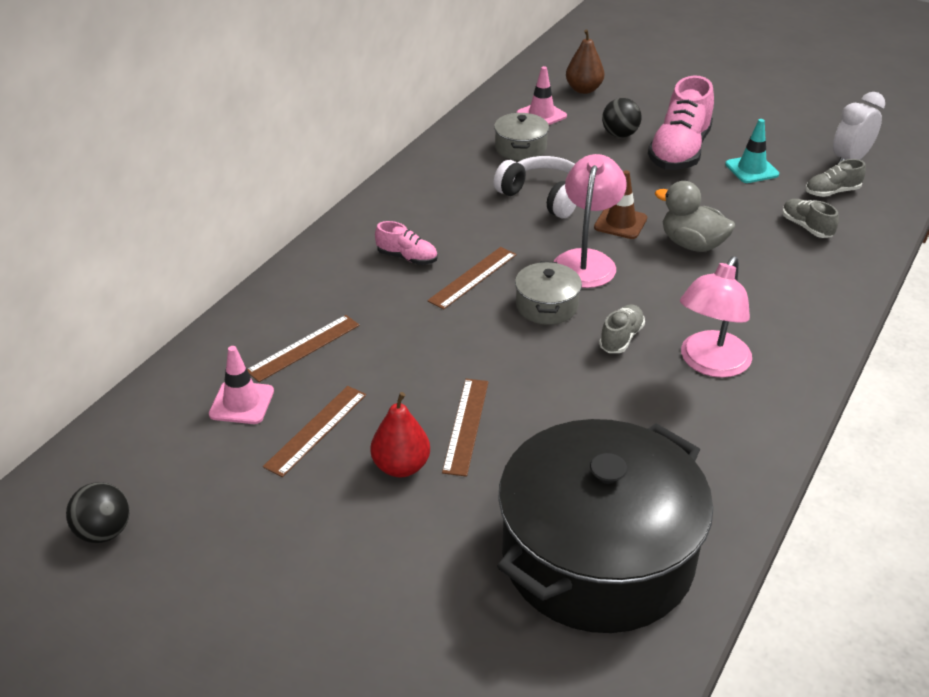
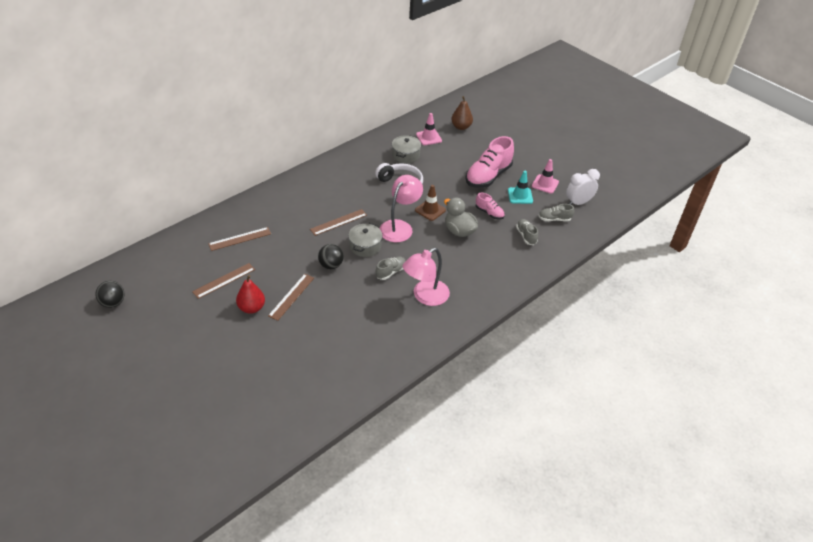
camera: 15 degrees right, 5 degrees up
pink traffic cone [209,346,274,424] -> pink traffic cone moved to [532,159,559,194]
pink shoe [375,221,438,265] -> pink shoe moved to [476,193,505,219]
black pot [497,419,713,633] -> none
black ball [602,98,642,138] -> black ball moved to [318,244,344,269]

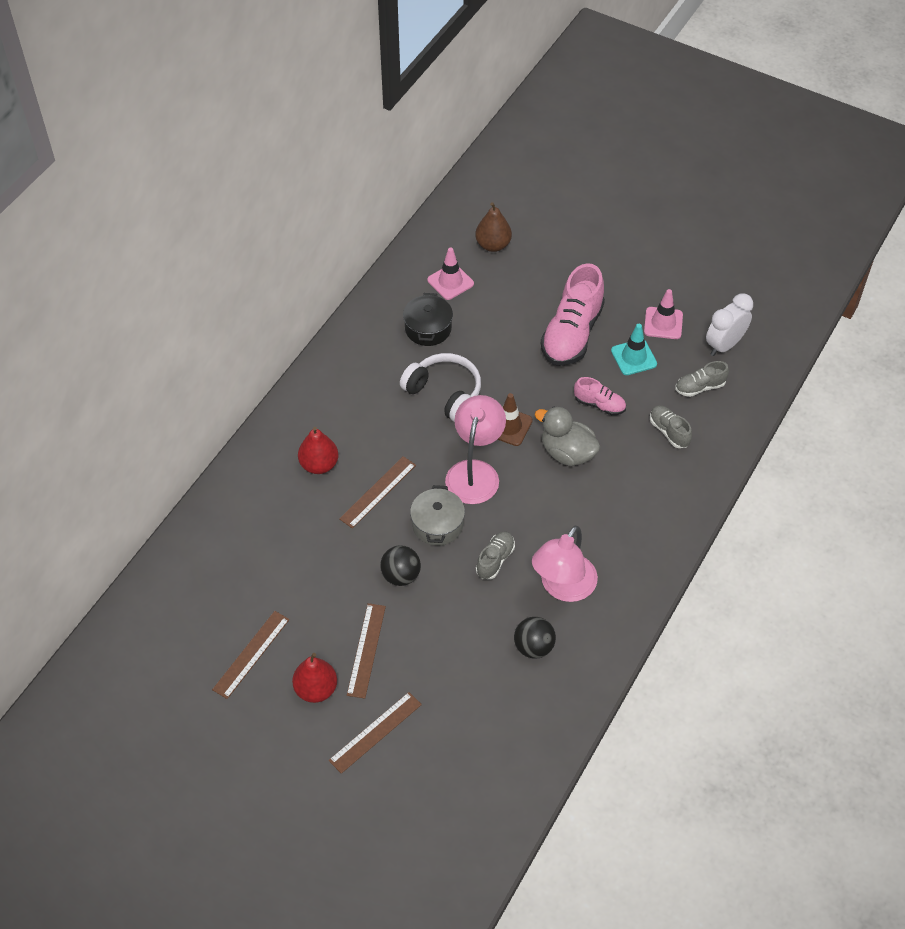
camera: 15 degrees left, 10 degrees up
black ball [95,281,125,308] -> black ball moved to [514,617,556,659]
brown ruler [208,227,271,251] -> brown ruler moved to [328,692,422,774]
grey pot [392,135,421,163] -> black pot [403,293,453,346]
none -> red pear [298,427,338,474]

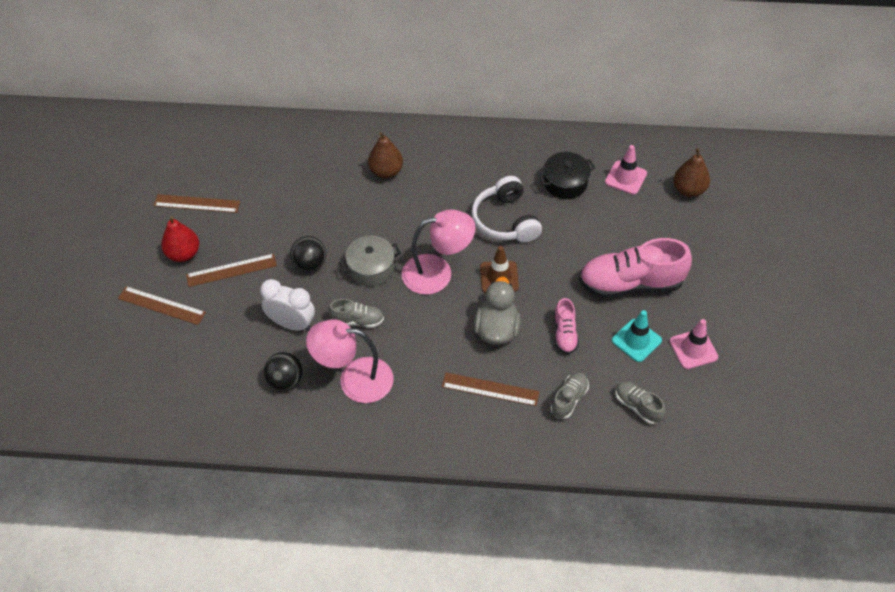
camera: 65 degrees right, 0 degrees up
red pear [298,427,338,474] -> brown pear [368,132,403,178]
brown ruler [339,456,416,529] -> brown ruler moved to [442,372,540,406]
white headphones [400,353,481,422] -> white headphones turned 150 degrees clockwise [472,176,542,243]
white clock [706,294,753,356] -> white clock moved to [260,279,315,331]

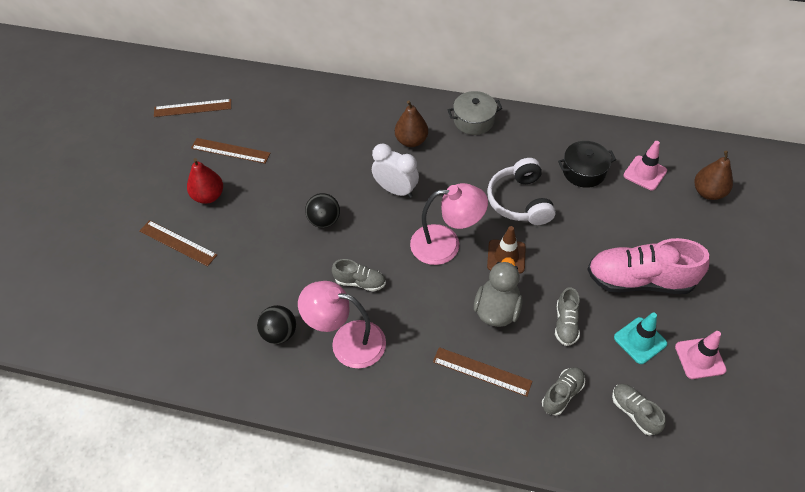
camera: 10 degrees right, 0 degrees up
brown ruler [186,254,277,287] -> brown ruler moved to [154,99,231,117]
white clock [260,279,315,331] -> white clock moved to [372,144,419,198]
grey pot [340,236,401,286] -> grey pot moved to [448,91,502,135]
pink shoe [554,298,579,354] -> grey shoe [555,287,580,346]

